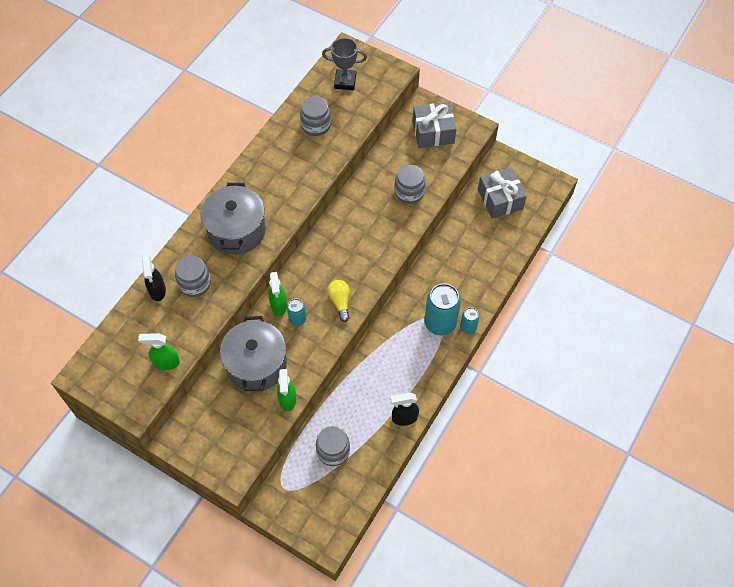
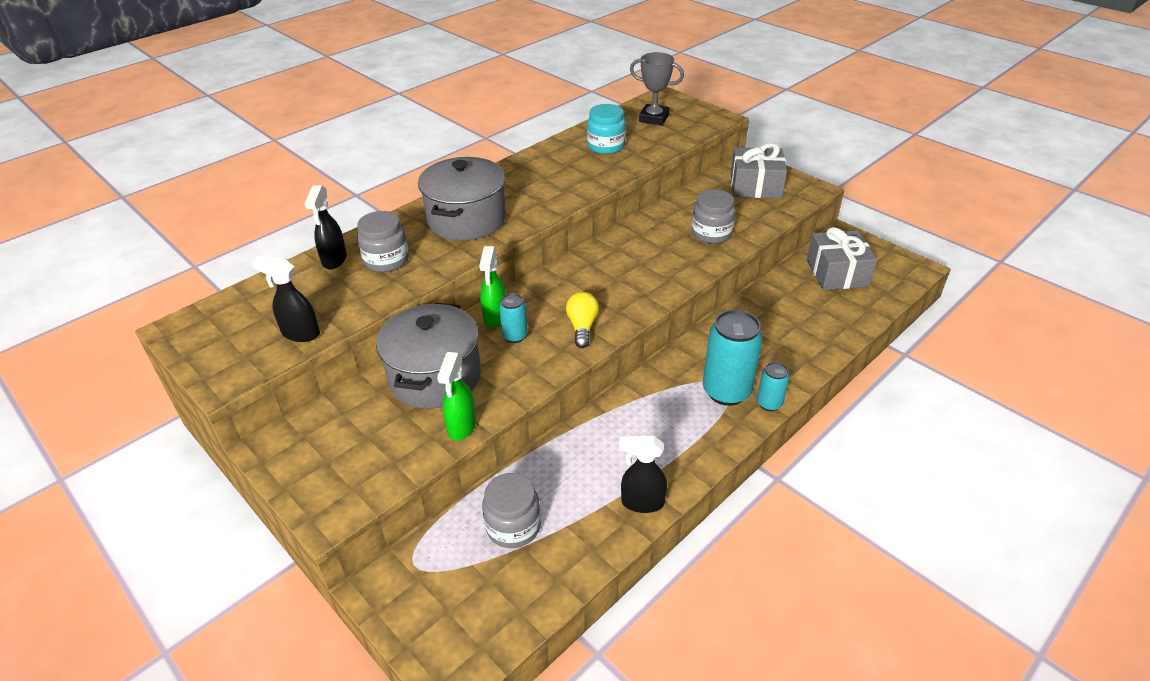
camera: 15 degrees right, 20 degrees down
green spray bottle [138,333,180,370] -> black spray bottle [251,256,320,342]
grey jar [300,96,331,136] -> turquoise jar [587,104,626,154]

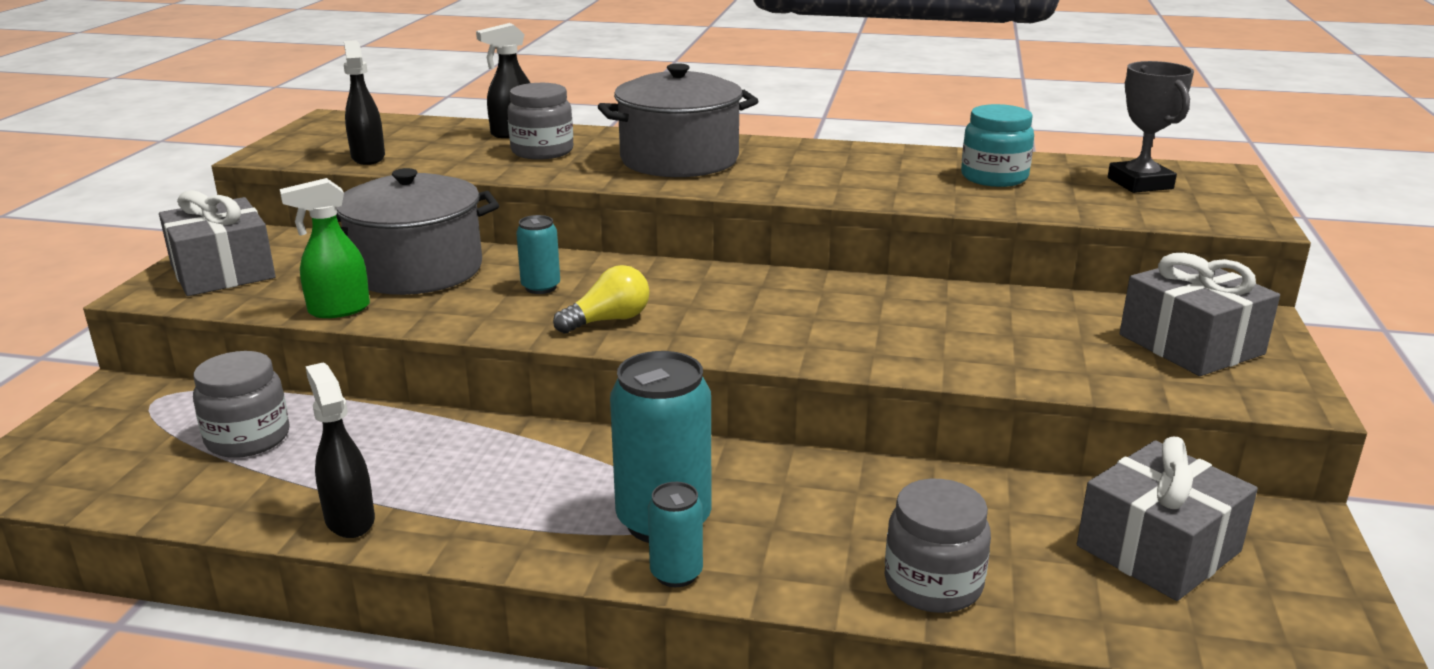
camera: 55 degrees right, 15 degrees down
green spray bottle [479,246,506,328] -> none
grey jar [692,189,735,244] -> grey jar moved to [884,479,991,613]
none -> grey gift [159,190,275,296]

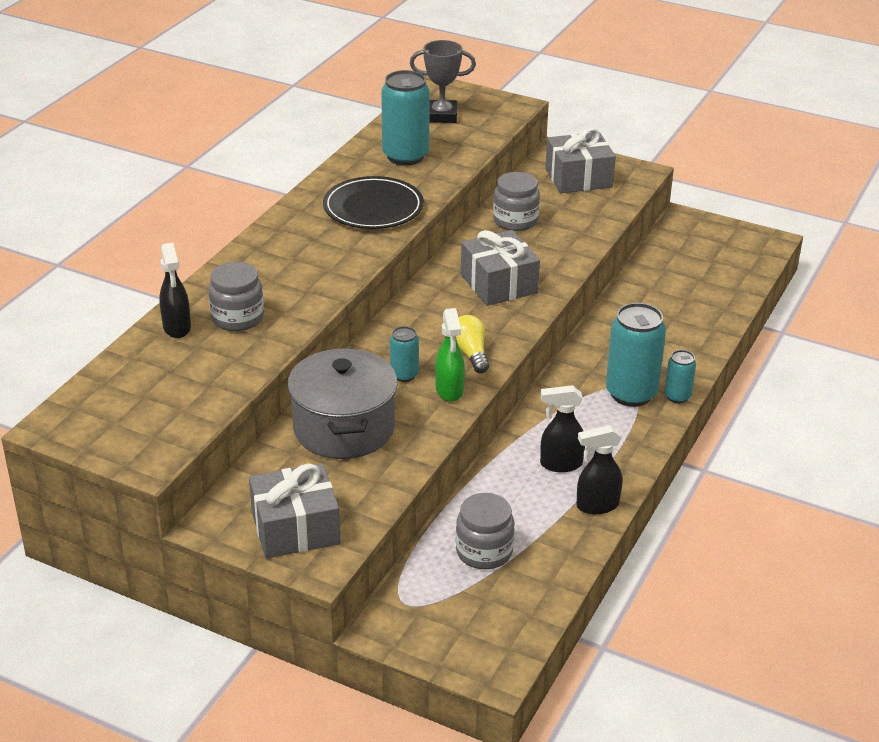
camera: 75 degrees left, 10 degrees up
green spray bottle [280,178,370,318] -> green spray bottle moved to [435,308,465,402]
black spray bottle [343,40,385,165] -> black spray bottle moved to [540,385,585,472]
grey pot [598,63,758,177] -> none
grey jar [884,479,991,613] -> grey jar moved to [493,172,540,231]
turquoise jar [961,104,1034,187] -> turquoise can [381,70,430,166]
grey gift [1077,437,1258,601] -> grey gift moved to [461,230,540,306]
none -> black plate [323,176,424,229]

